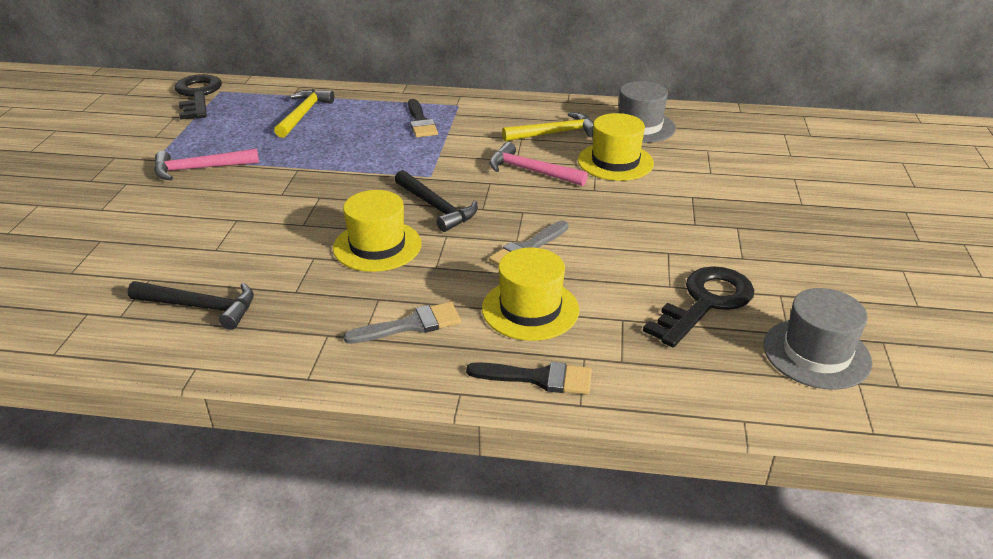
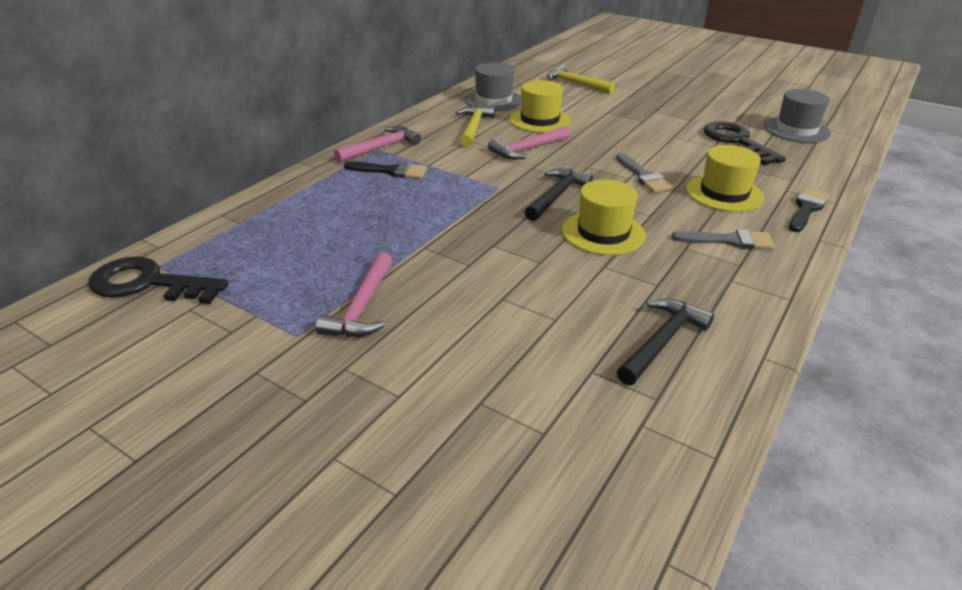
camera: 65 degrees left, 0 degrees up
yellow hammer [274,89,334,138] -> yellow hammer moved to [547,65,615,94]
grey brush [343,302,461,344] -> grey brush turned 90 degrees clockwise [671,229,775,250]
black hammer [395,170,478,232] -> black hammer turned 45 degrees counterclockwise [525,169,593,221]
none -> pink hammer [334,126,421,163]

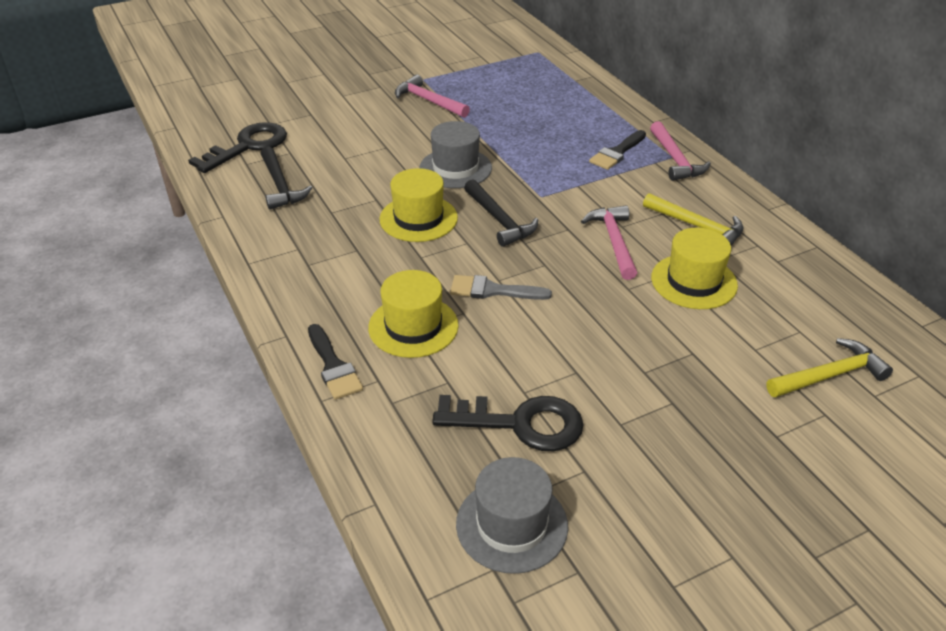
camera: 120 degrees right, 5 degrees up
black key [88,257,228,304] -> black key moved to [188,122,287,173]
grey hat [465,63,521,111] -> grey hat moved to [420,121,492,188]
grey brush [671,229,775,250] -> none

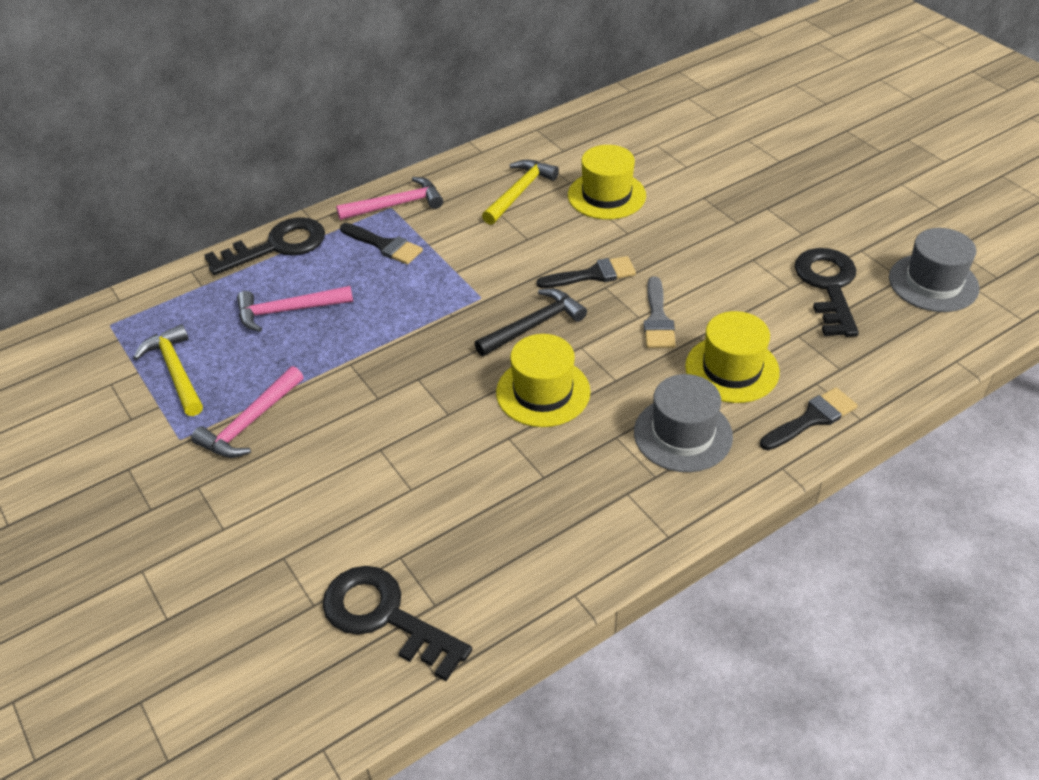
camera: 95 degrees left, 5 degrees up
black hammer [261,146,312,210] -> none
grey hat [420,121,492,188] -> grey hat moved to [634,374,733,472]
pink hammer [581,205,637,280] -> pink hammer moved to [237,286,353,332]
yellow hammer [766,338,893,398] -> yellow hammer moved to [133,324,203,416]
none -> black key [204,217,325,275]
none -> black brush [537,256,636,288]

